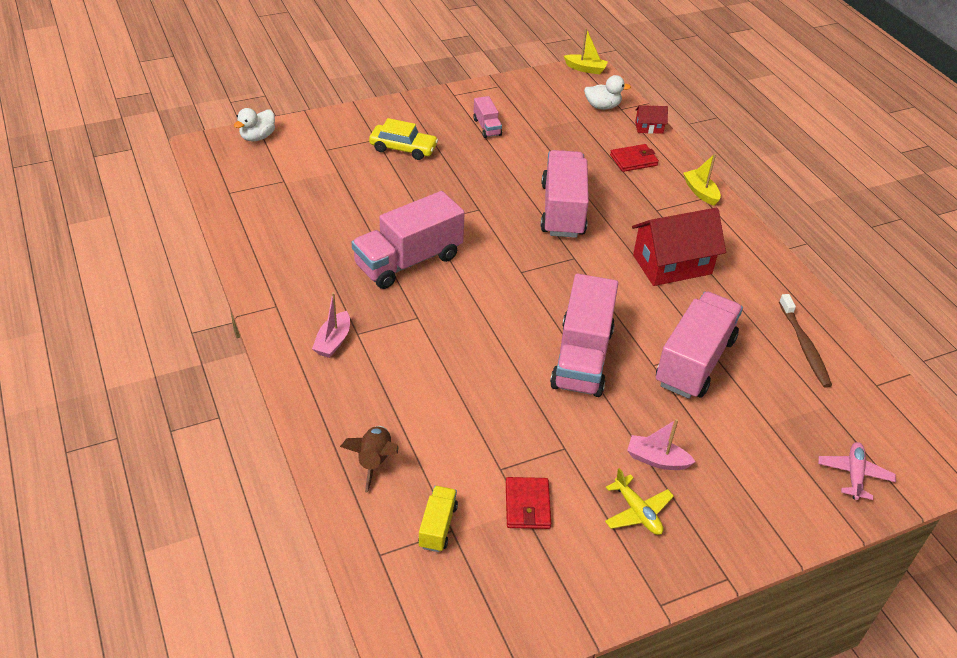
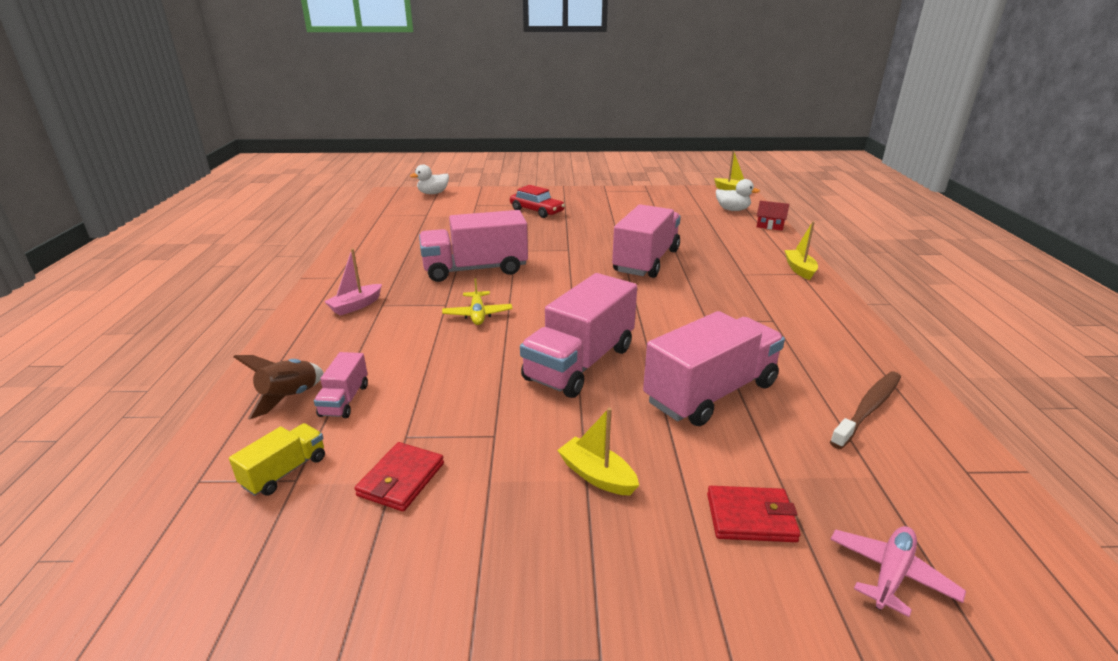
camera: 25 degrees right, 15 degrees down
yellow car [369,118,438,160] -> red car [510,185,565,218]
pink truck [473,96,502,138] -> pink truck moved to [314,352,368,418]
yellow plane [605,468,674,535] -> yellow plane moved to [442,278,512,325]
red wallet [610,144,659,172] -> red wallet moved to [707,486,801,542]
pink boat [627,419,696,470] -> yellow boat [557,408,639,496]
red house [632,208,726,286] -> none
brown toothbrush [779,294,832,388] -> brown toothbrush turned 150 degrees counterclockwise [830,371,901,449]

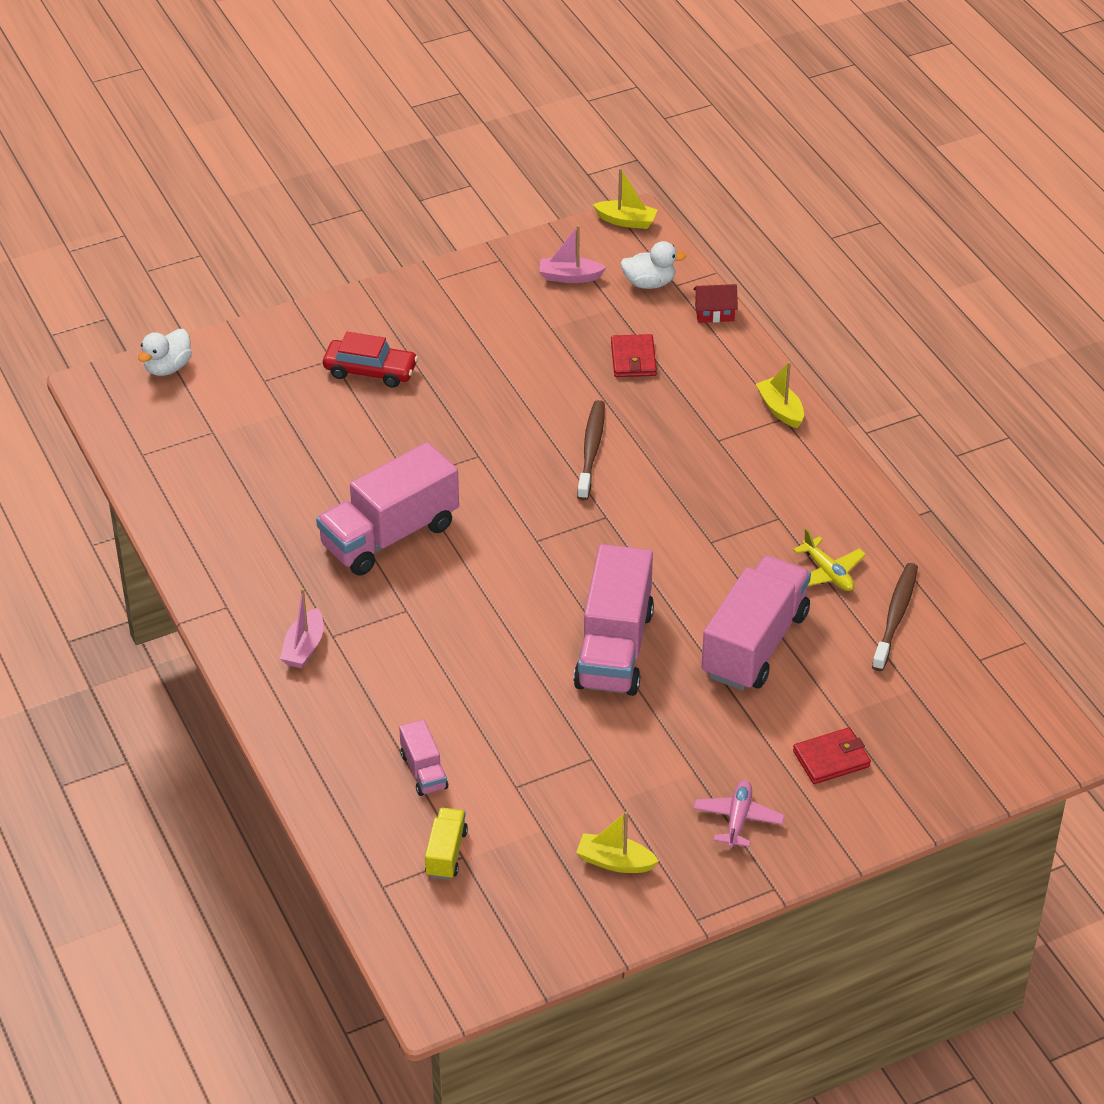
camera: 25 degrees left, 15 degrees up
brown rocket [234,355,324,419] -> none
red wallet [355,442,444,511] -> red wallet moved to [611,334,657,377]
yellow plane [442,278,512,325] -> yellow plane moved to [793,528,866,591]
yellow boat [557,408,639,496] -> yellow boat moved to [576,811,659,873]
pink truck [612,204,681,278] -> brown toothbrush [577,400,605,500]
pink plane [830,526,966,617] -> pink plane moved to [693,780,785,848]
none -> pink boat [539,225,606,283]

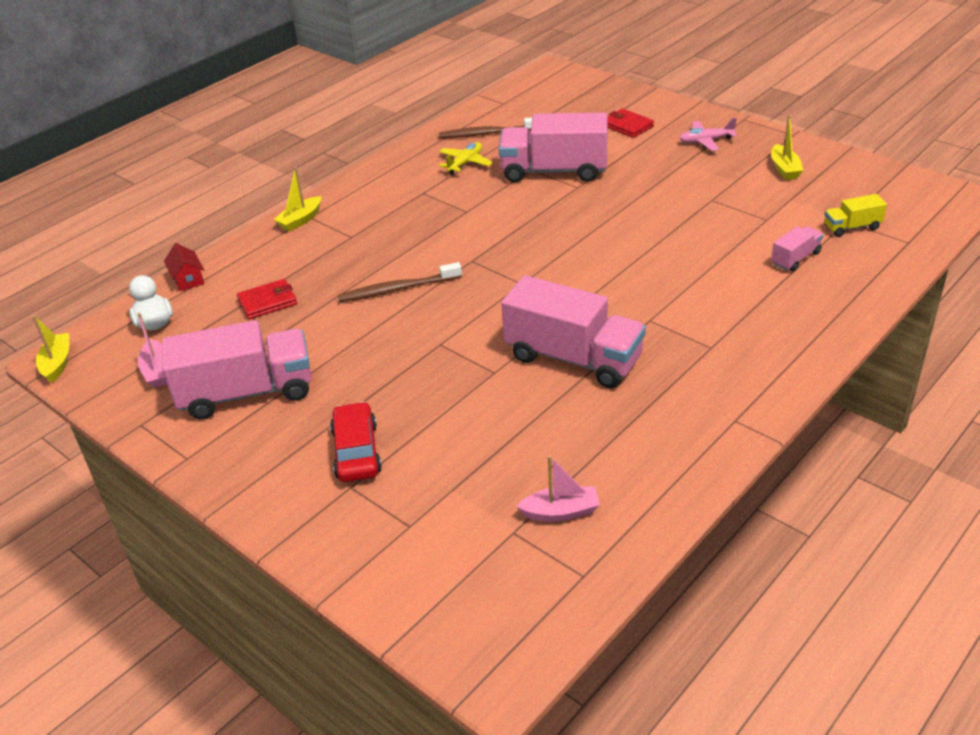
camera: 110 degrees left, 5 degrees down
white duck [138,329,192,376] -> none
pink boat [280,588,323,668] -> pink boat moved to [516,455,600,522]
pink truck [573,544,654,696] -> pink truck moved to [162,320,312,419]

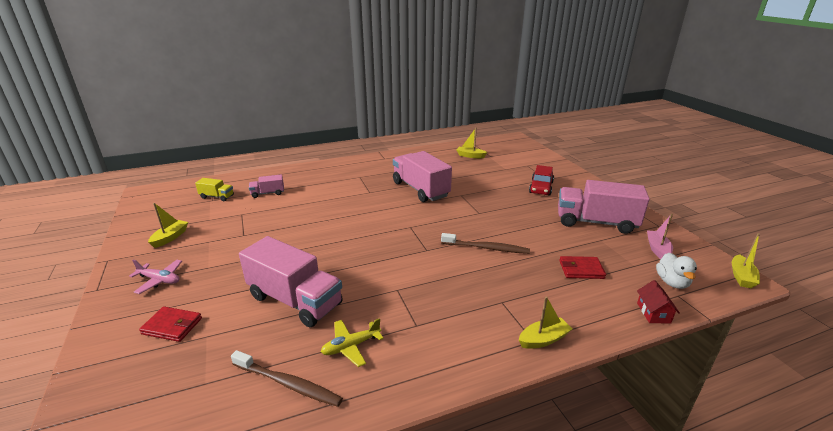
camera: 155 degrees left, 10 degrees down
pink boat [516,455,600,522] -> yellow boat [457,128,487,158]
red wallet [607,109,654,138] -> red wallet turned 60 degrees counterclockwise [139,307,202,342]

